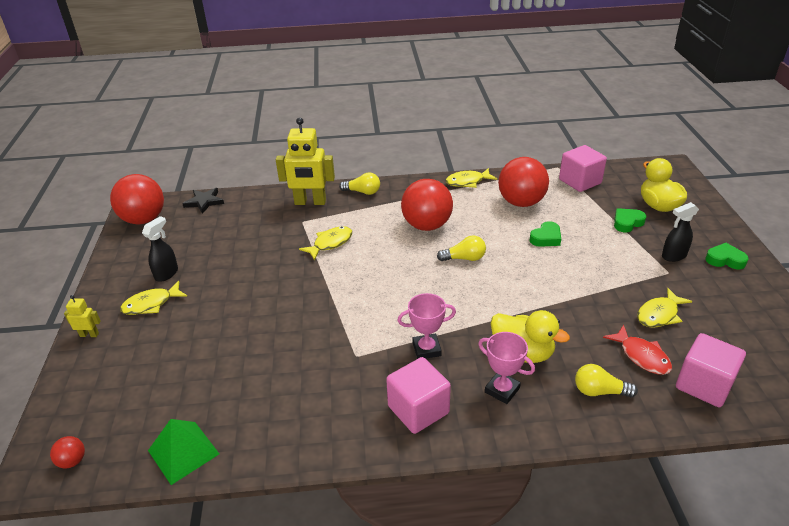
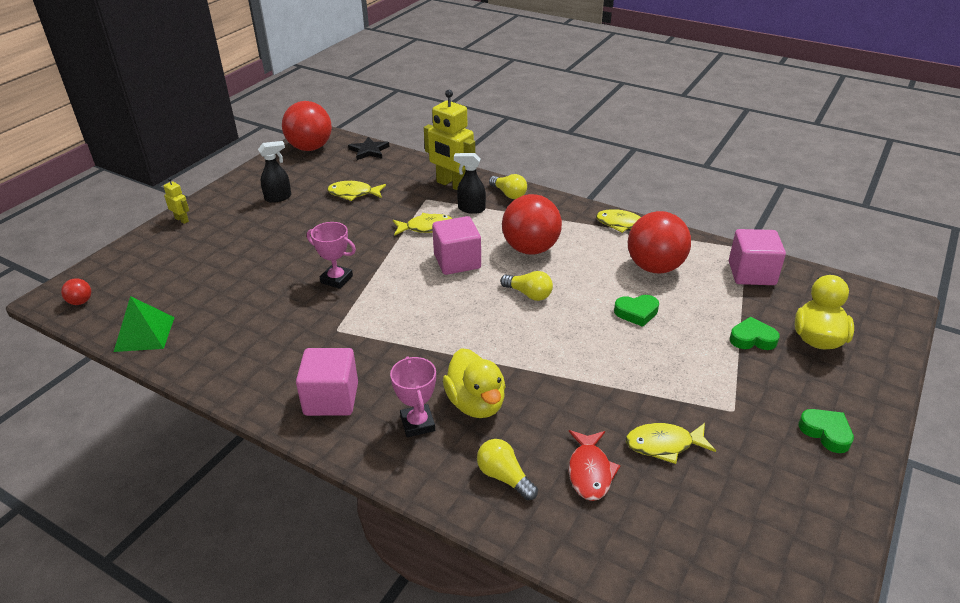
camera: 35 degrees right, 0 degrees up
yellow fish [120,281,187,315] -> yellow fish moved to [327,181,386,201]
pink trophy [397,293,456,359] -> pink trophy moved to [307,222,356,289]
black spray bottle [662,202,699,262] -> black spray bottle moved to [454,153,486,214]
pink cube [676,333,746,407] -> pink cube moved to [432,216,481,275]

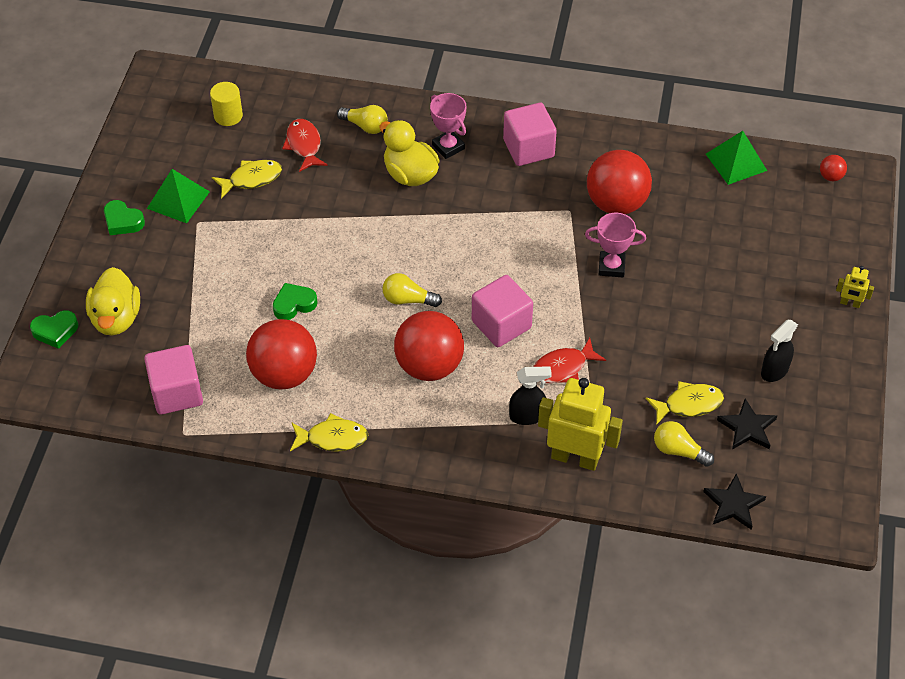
camera: 160 degrees right, 15 degrees up
red ball [282,101,332,151] -> red ball moved to [587,150,652,214]
yellow fish [393,213,453,236] -> red fish [533,338,606,383]
yellow light bulb [489,174,527,199] -> yellow light bulb moved to [654,421,714,467]
green heart [730,317,780,350] -> green heart moved to [30,310,78,349]
none -> green pyramid [147,169,210,223]
none -> yellow cylinder [210,82,243,126]
none -> black star [717,399,777,450]

